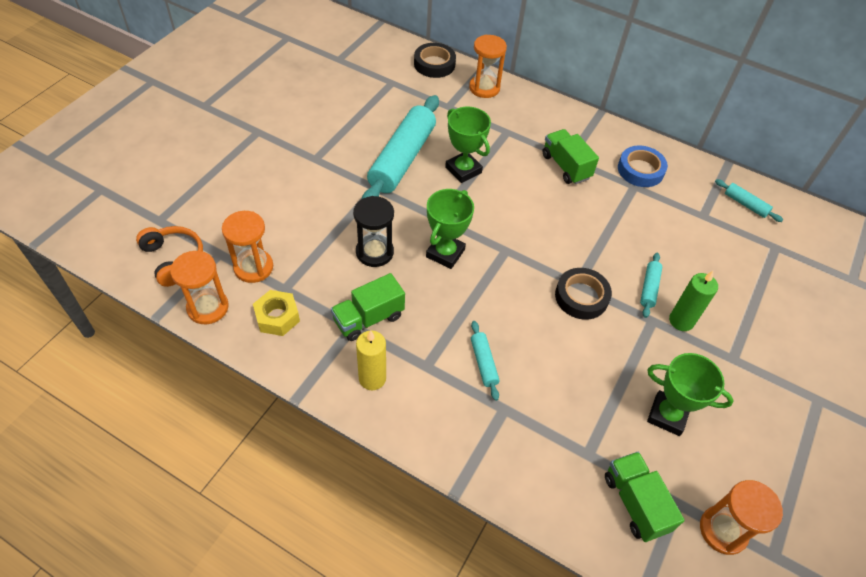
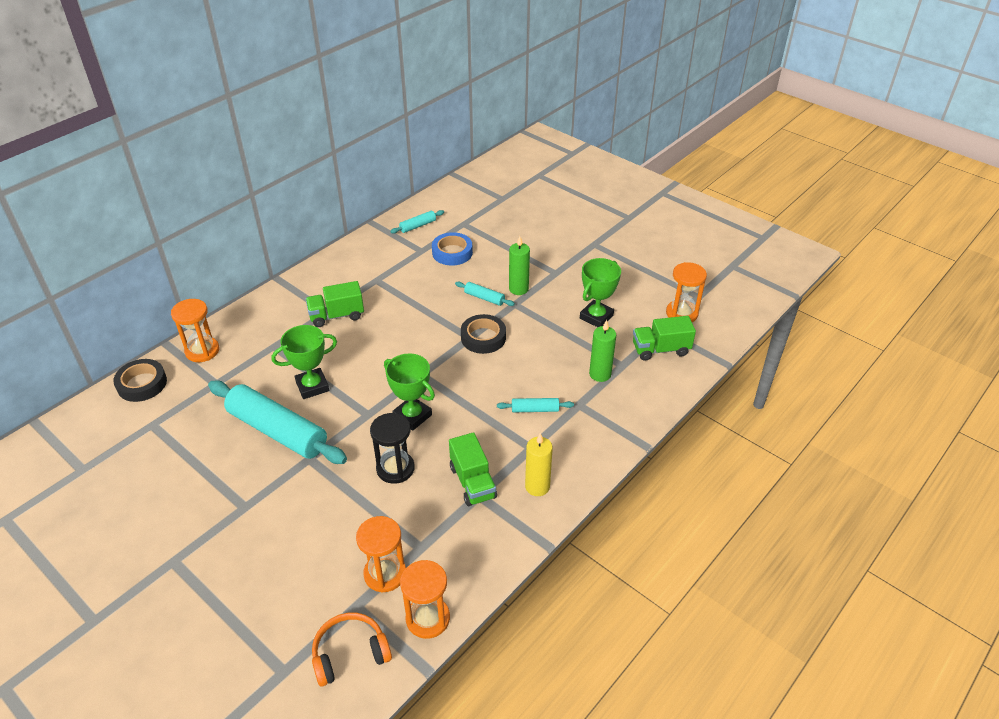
camera: 75 degrees left, 10 degrees down
yellow nut [253,290,300,336] -> none
blue tape [618,146,668,187] -> blue tape moved to [432,232,473,266]
none -> green candle [589,320,616,382]

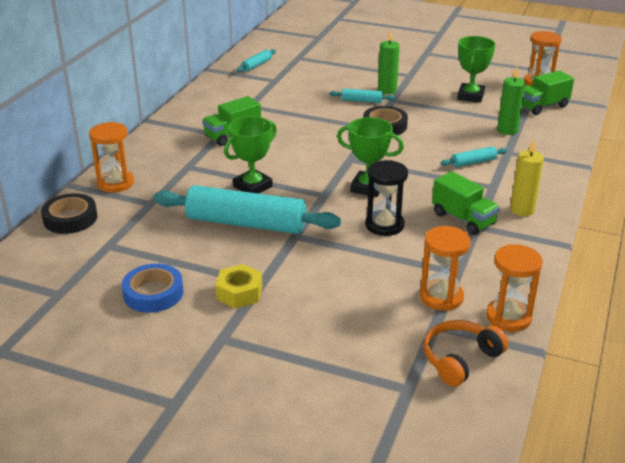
camera: 20 degrees left, 10 degrees down
blue tape [432,232,473,266] -> blue tape moved to [122,263,184,313]
none -> yellow nut [215,264,262,309]

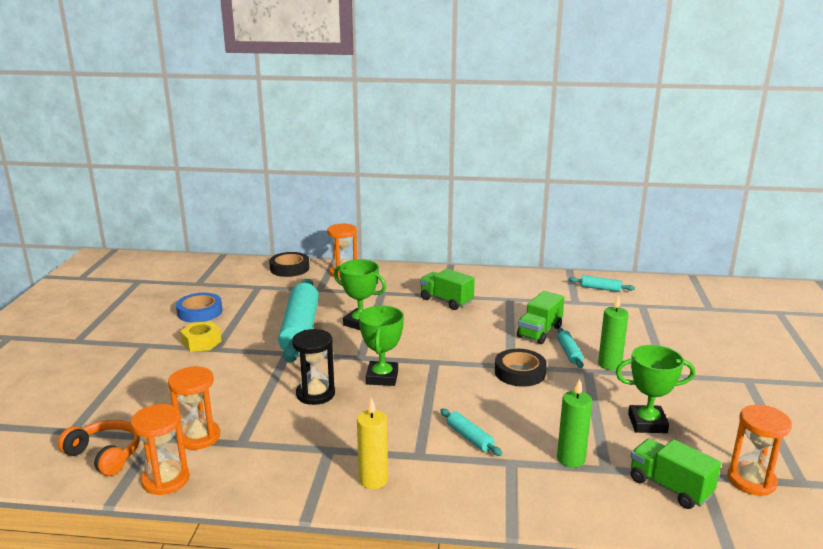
camera: 75 degrees right, 10 degrees down
green truck [432,171,500,235] -> green truck moved to [517,291,564,344]

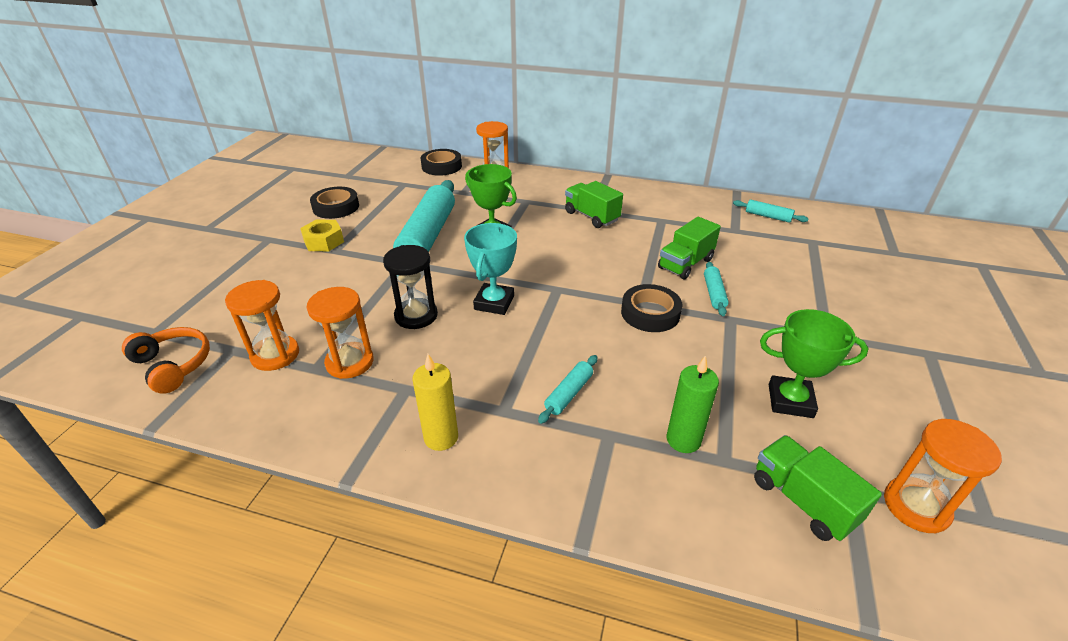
camera: 10 degrees right, 15 degrees up
orange hourglass [131,404,189,495] -> orange hourglass moved to [307,287,374,379]
blue tape [176,293,223,323] -> black tape [310,187,359,219]
green trophy [359,306,404,386] -> turquoise trophy [464,223,517,315]
turquoise rolling pin [440,408,502,456] -> turquoise rolling pin turned 60 degrees clockwise [538,355,597,424]
green candle [598,295,629,370] -> none

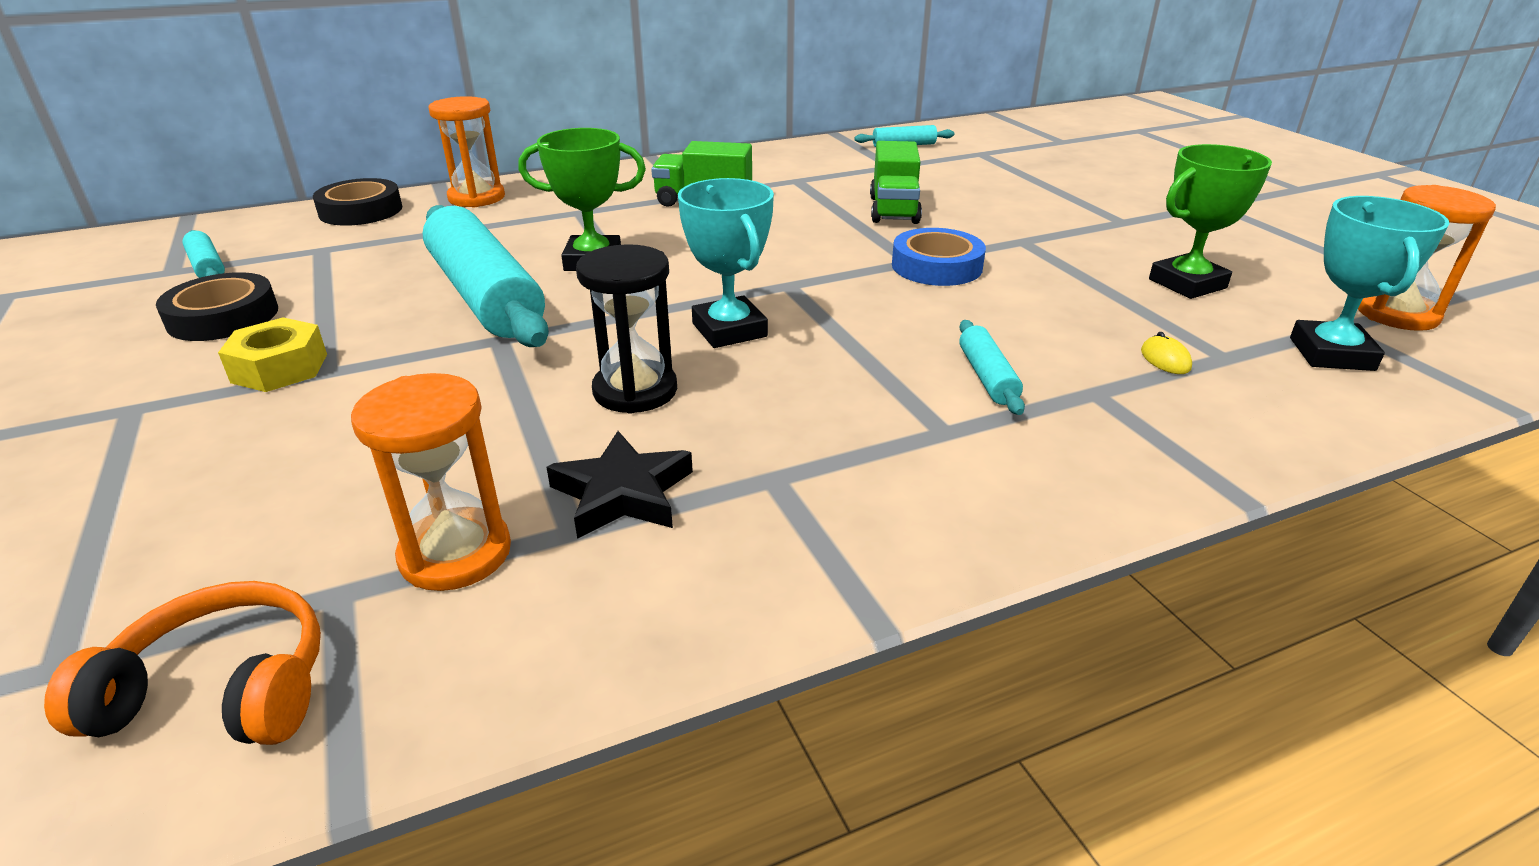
camera: 40 degrees left, 5 degrees down
orange hourglass [307,287,374,379] -> black star [546,431,693,539]
yellow candle [413,354,458,451] -> none
black tape [621,284,683,332] -> blue tape [892,228,986,286]
green candle [666,355,719,453] -> yellow mouse [1141,332,1192,374]
turquoise rolling pin [704,262,729,316] -> turquoise rolling pin moved to [182,230,225,278]
green truck [754,435,882,541] -> turquoise trophy [1290,196,1450,371]

